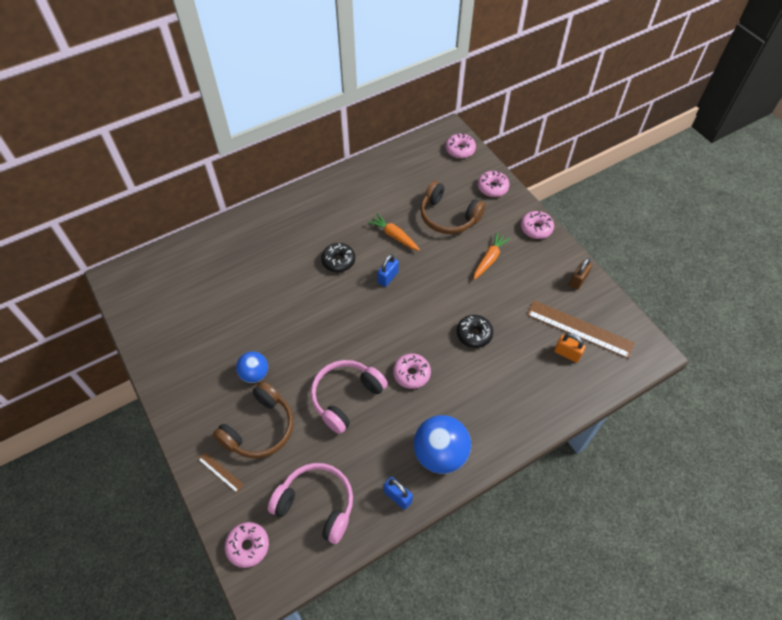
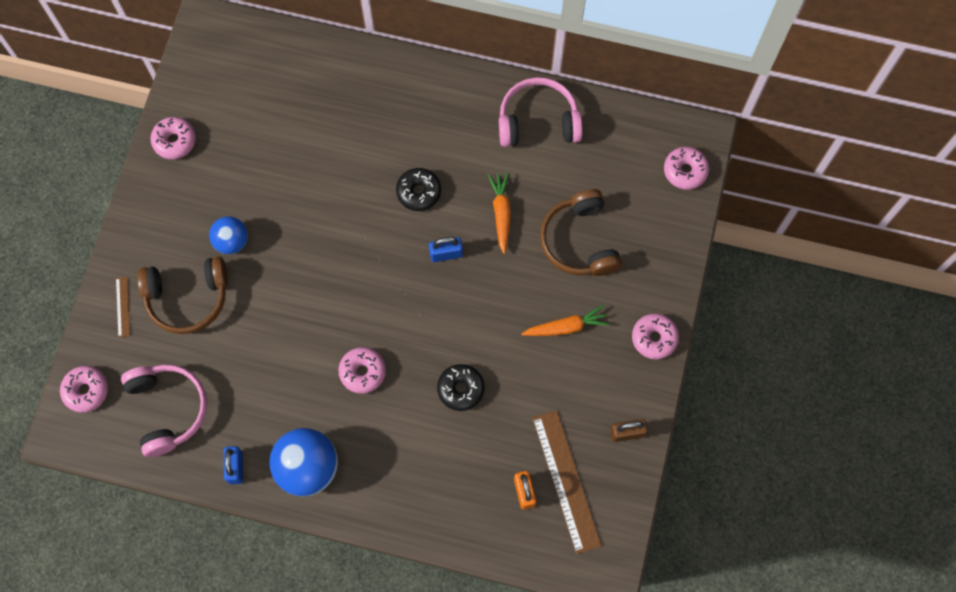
camera: 45 degrees right, 15 degrees up
pink headphones [311,360,388,434] -> pink headphones moved to [499,77,582,147]
pink donut [478,171,509,197] -> pink donut moved to [150,117,196,159]

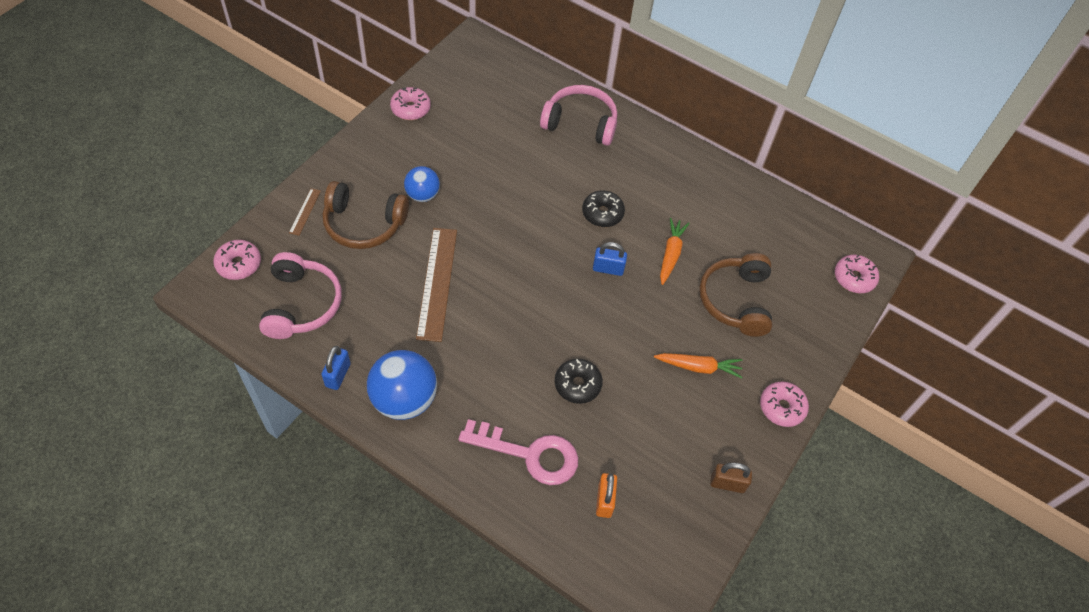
camera: 15 degrees right, 15 degrees down
pink donut [339,347,386,394] -> none
pink headphones [499,77,582,147] -> pink headphones moved to [540,85,617,146]
brown ruler [532,411,602,554] -> brown ruler moved to [416,228,457,342]
none -> pink key [459,419,578,485]

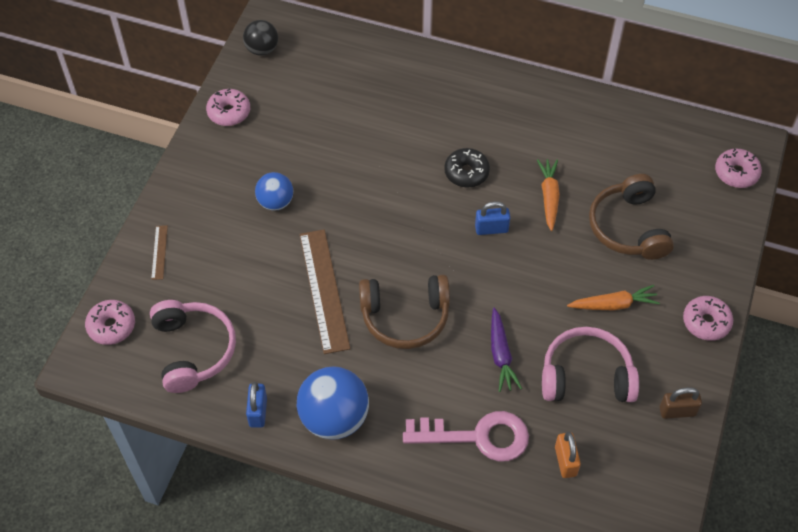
camera: 10 degrees left, 0 degrees up
brown headphones [323,181,409,249] -> brown headphones moved to [359,275,450,349]
pink headphones [540,85,617,146] -> pink headphones moved to [542,327,639,402]
black donut [555,359,603,404] -> purple carrot [491,308,522,392]
none -> black ball [243,20,278,56]

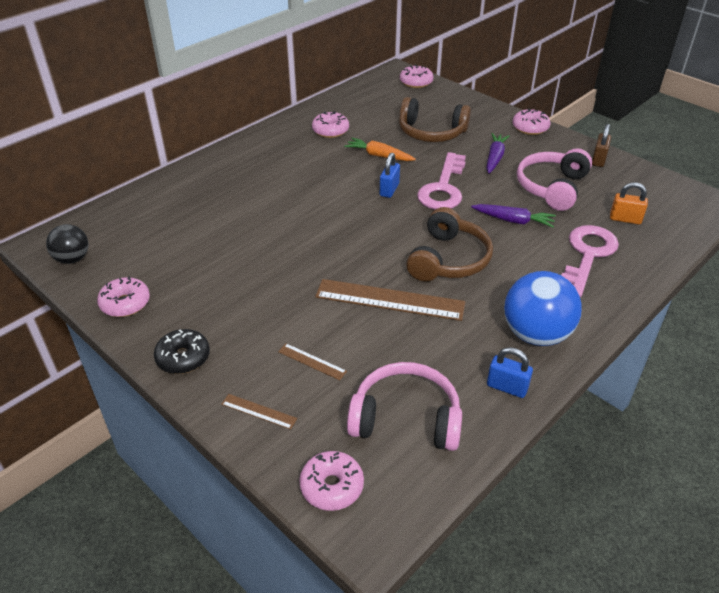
camera: 65 degrees left, 15 degrees down
blue ball [255,172,293,211] -> none
black donut [444,148,490,187] -> black donut moved to [154,329,210,374]
orange carrot [567,285,660,310] -> purple carrot [486,133,509,174]
none -> brown ruler [278,343,347,380]
none -> pink donut [312,111,349,138]
none -> pink key [417,152,466,210]

